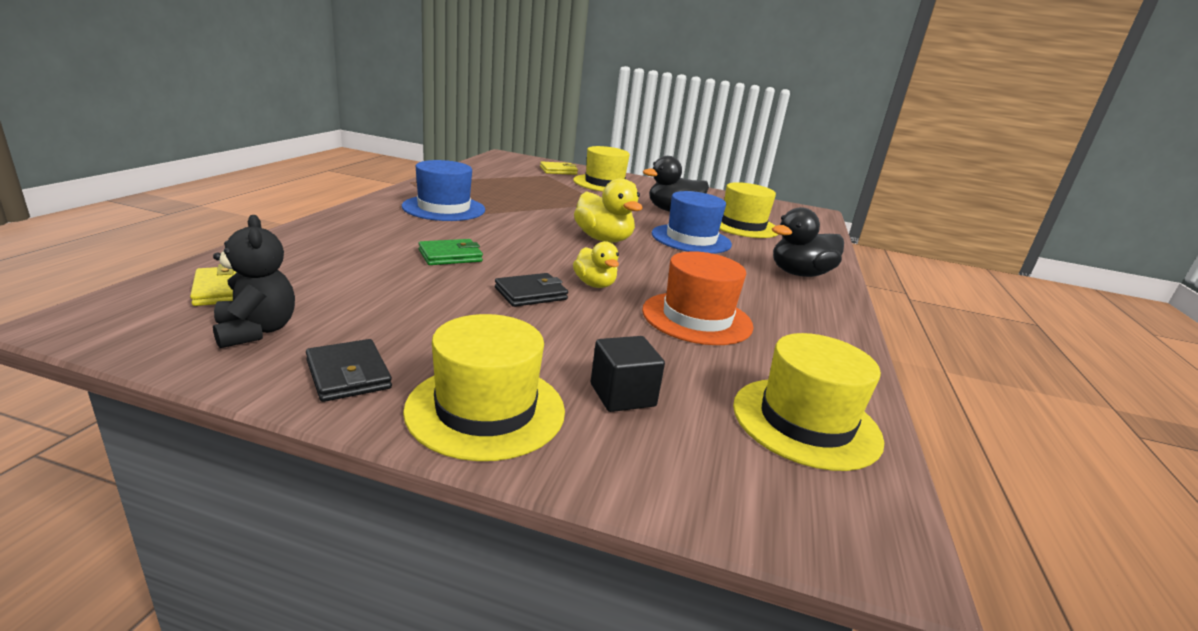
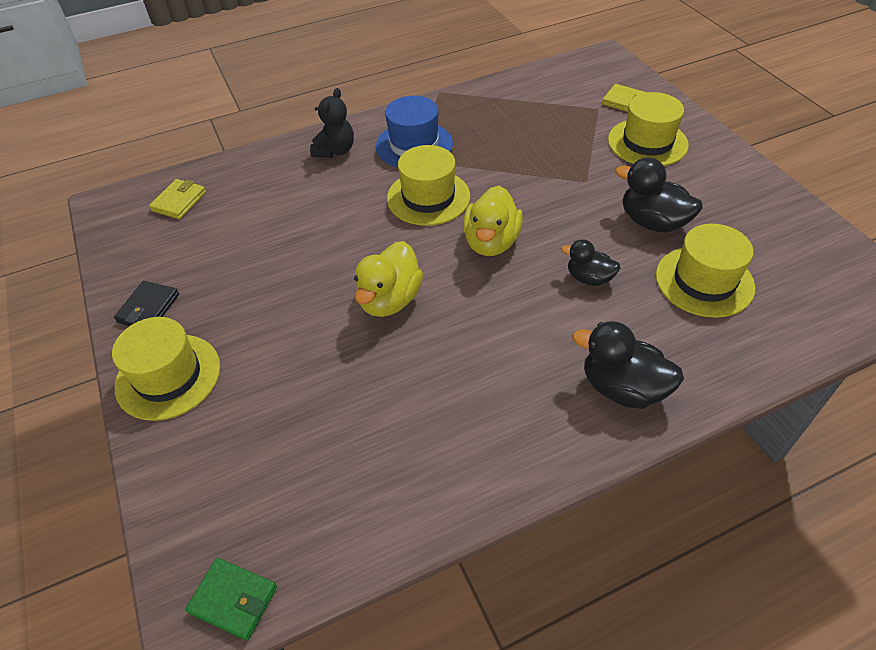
camera: 55 degrees right, 25 degrees up
black teddy bear [213,215,295,348] -> black teddy bear moved to [310,88,354,158]
green wallet [418,239,483,265] -> green wallet moved to [185,558,277,641]
black wallet [495,273,568,307] -> none
yellow duck [573,241,619,288] -> yellow duck [354,241,423,317], size x1.60
black cube [591,336,665,412] -> none
orange hat [642,251,754,345] -> none
blue hat [652,191,732,254] -> black duck [561,239,620,286]
yellow hat [733,333,884,471] -> yellow hat moved to [387,145,470,226]

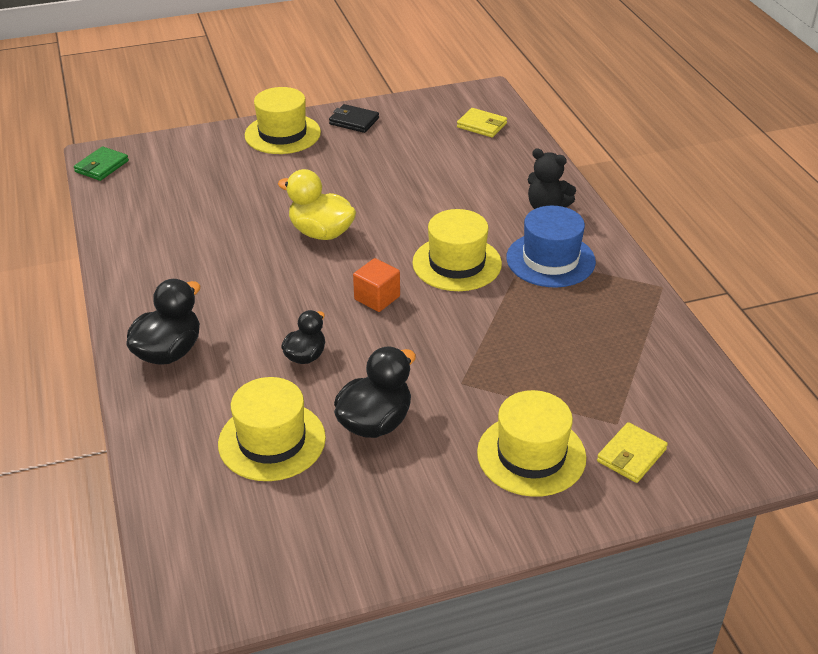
camera: 95 degrees right, 10 degrees down
yellow duck [463,186,523,256] -> orange cube [353,258,400,312]

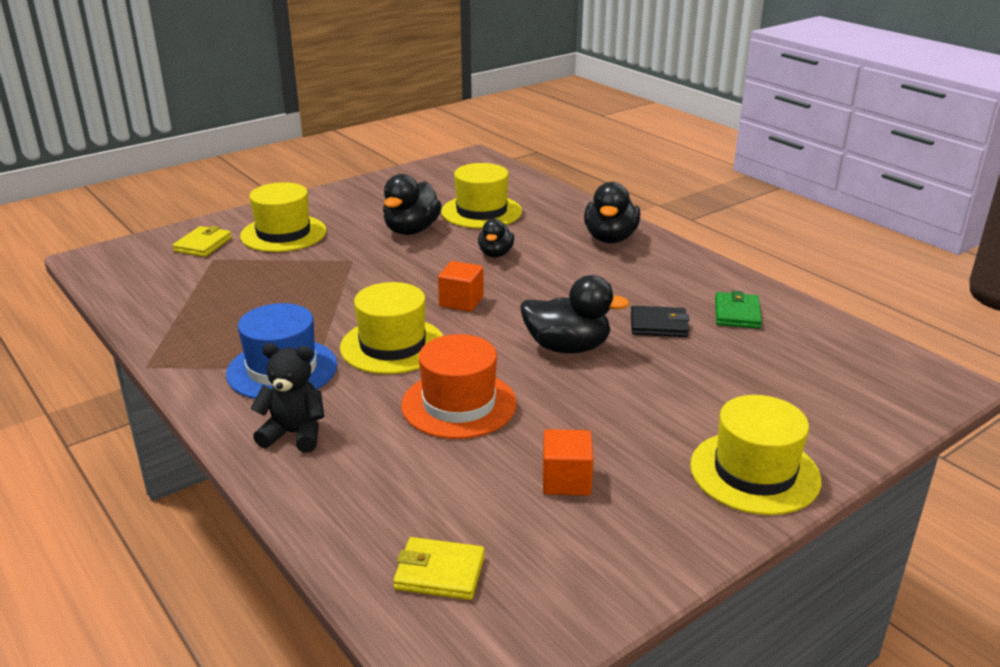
camera: 160 degrees right, 10 degrees down
green wallet [74,146,129,181] -> green wallet moved to [715,291,762,329]
yellow duck [278,169,356,240] -> black duck [520,275,630,354]
black wallet [329,104,379,133] -> black wallet moved to [631,306,690,337]
none -> orange hat [401,334,517,439]
none -> orange cube [543,429,593,496]

